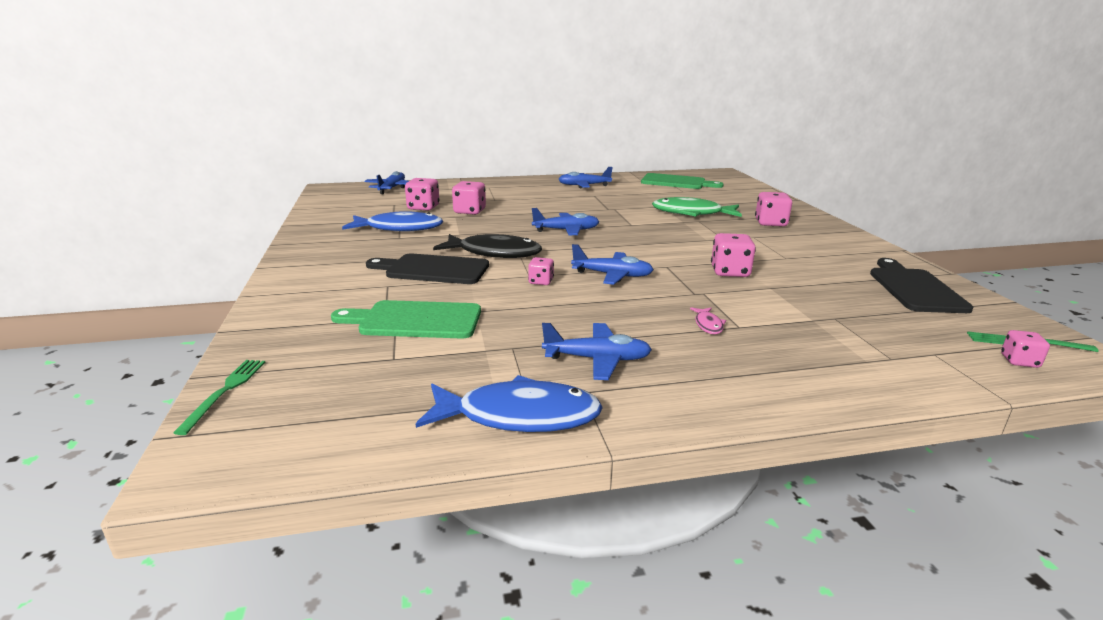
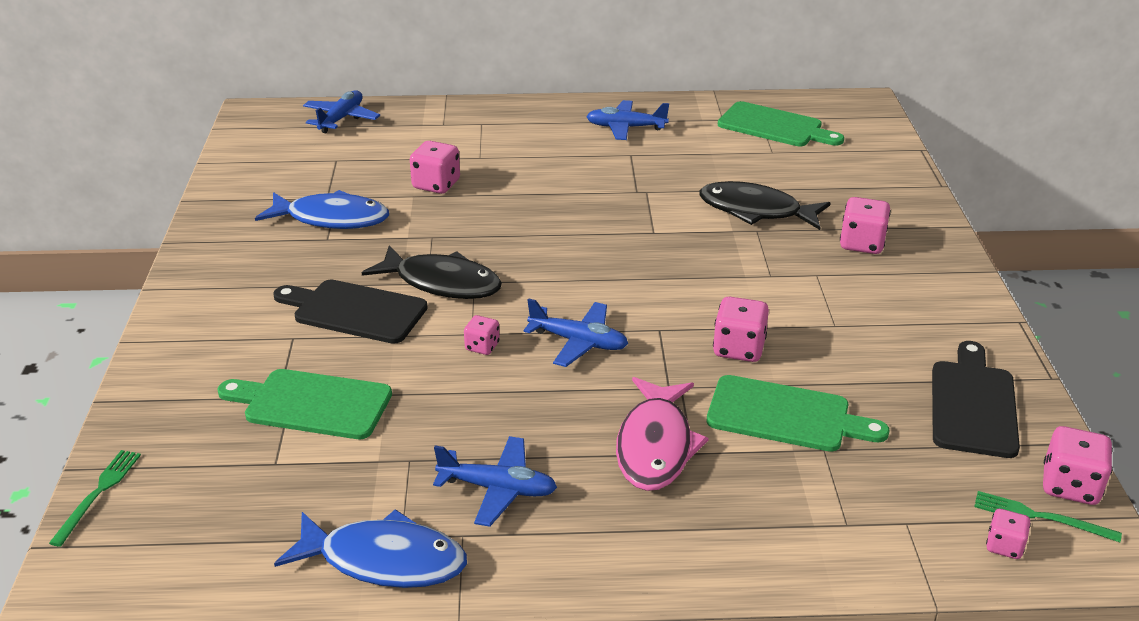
camera: 10 degrees right, 10 degrees up
pink dice [405,178,440,211] -> pink dice moved to [1043,426,1113,505]
blue plane [532,208,599,235] -> none
green fish [652,197,742,217] -> black fish [699,181,830,230]
pink fish [690,307,726,334] -> pink fish [616,377,709,491], size x2.33
none -> green cutting board [707,375,889,452]

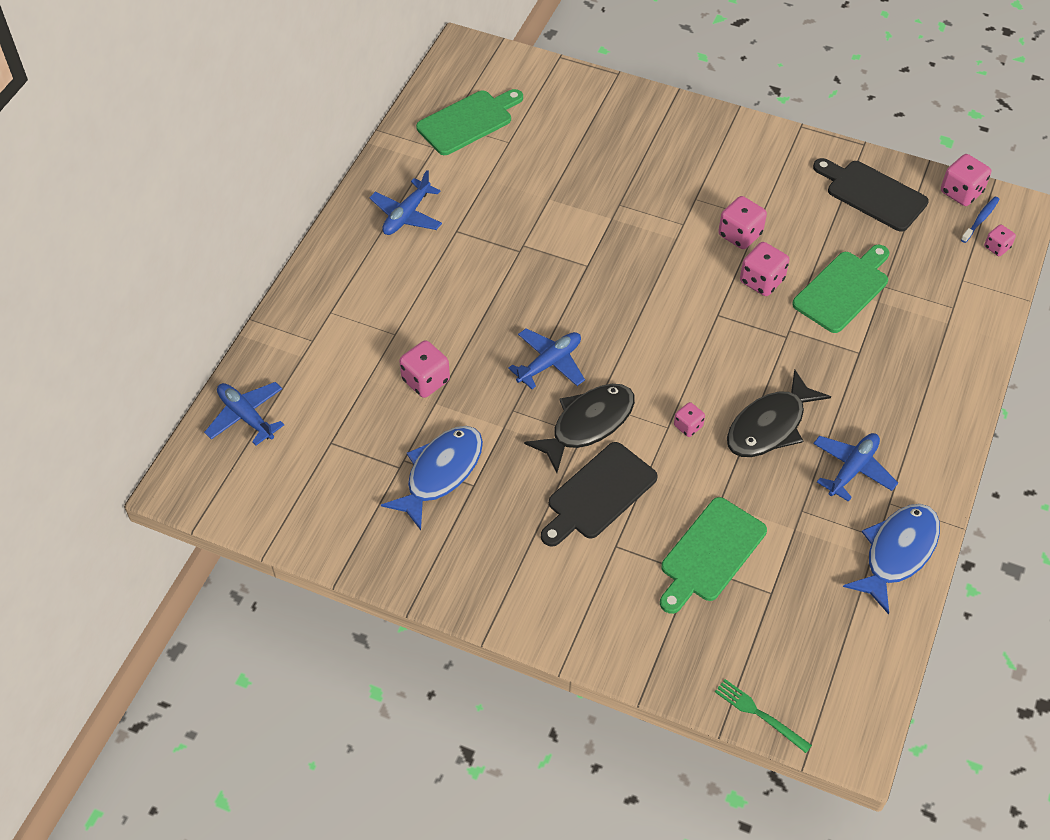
camera: 65 degrees left, 20 degrees up
blue plane [523,298,628,367] -> blue plane moved to [508,328,585,389]
pink fish [616,377,709,491] -> none
black fish [699,181,830,230] -> black fish moved to [727,370,831,457]
pink dice [840,197,891,254] -> pink dice moved to [718,196,767,249]
green fork [974,491,1122,542] -> blue toothbrush [961,197,999,243]

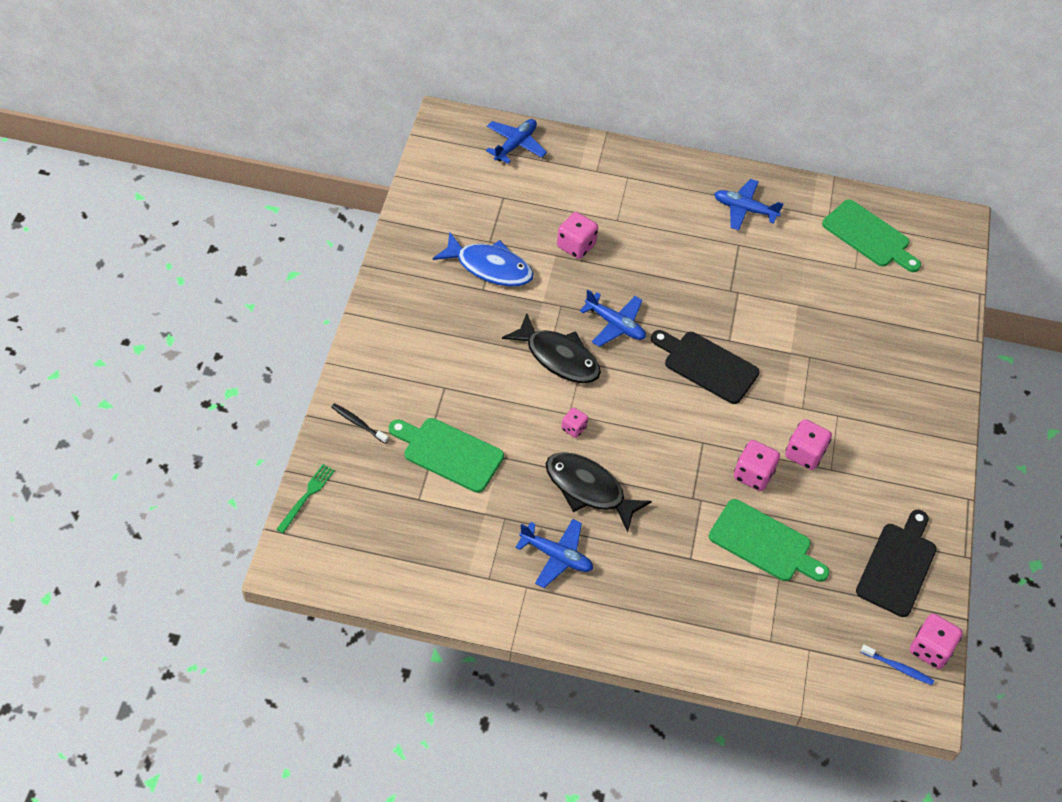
camera: 75 degrees right, 0 degrees up
black cutting board [541,442,658,547] -> black cutting board moved to [651,330,760,404]
blue fish [843,504,940,614] -> none
pink dice [984,224,1016,256] -> none
none -> black toothbrush [331,403,388,444]

